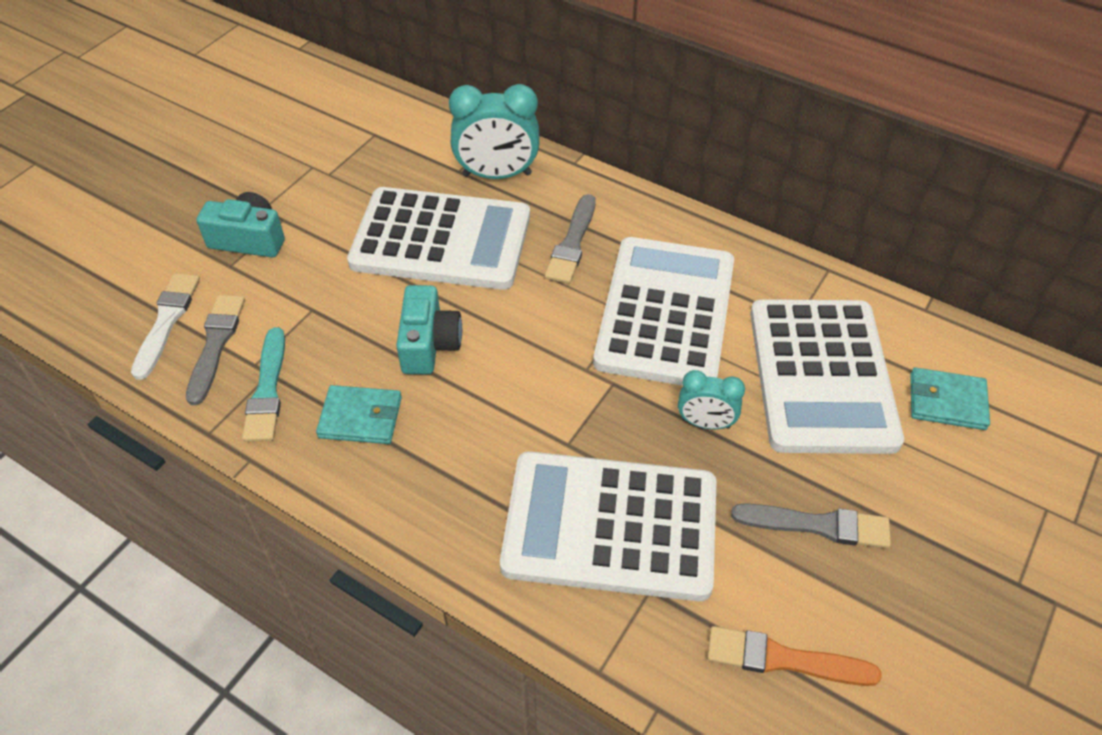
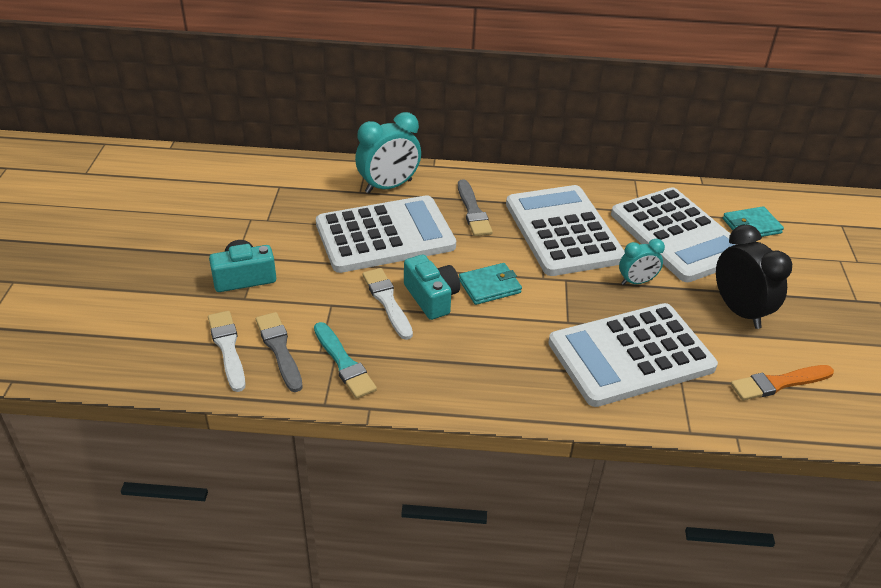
camera: 30 degrees left, 10 degrees down
turquoise wallet [316,385,402,444] -> turquoise wallet moved to [459,263,522,305]
grey brush [731,503,891,548] -> black clock [716,225,792,329]
none -> white brush [362,268,413,340]

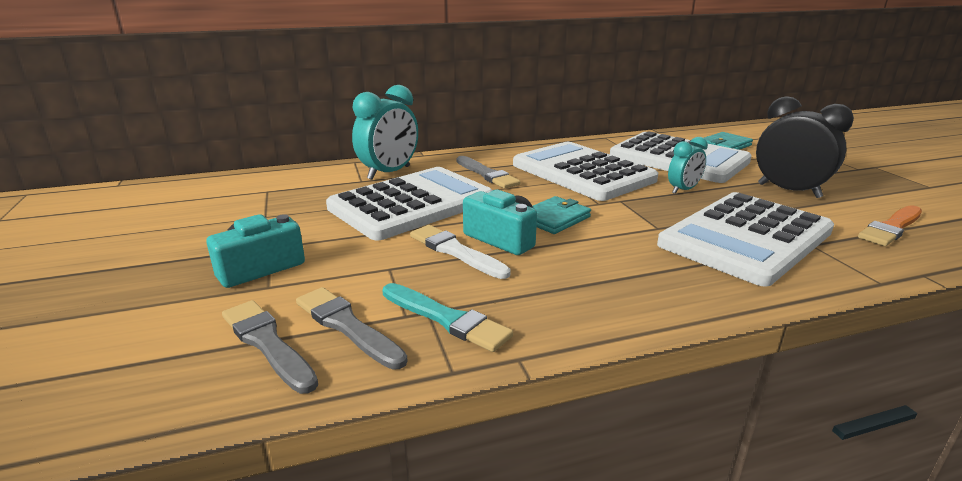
camera: 20 degrees left, 15 degrees down
white brush [208,311,246,392] -> grey brush [222,300,318,394]

